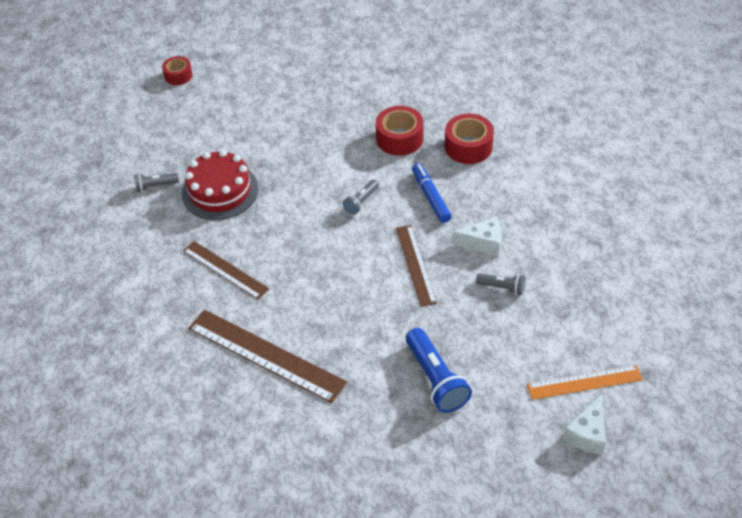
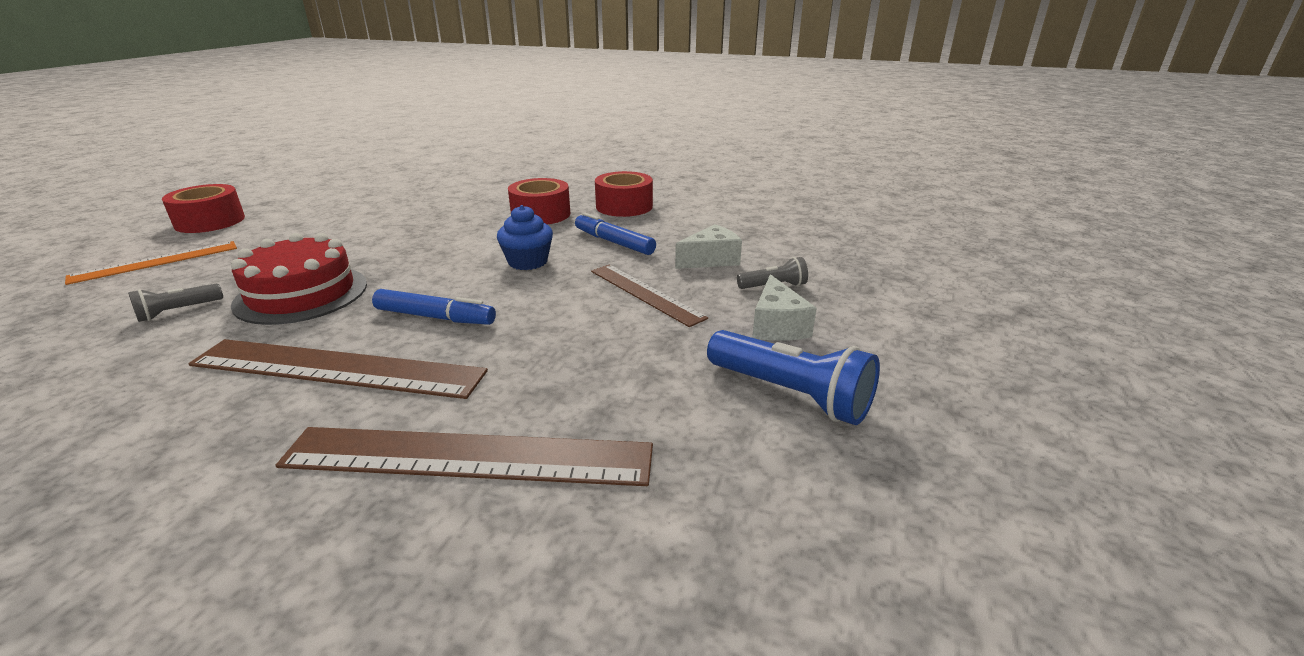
camera: 30 degrees left, 20 degrees down
red tape [162,56,193,85] -> red tape [162,184,245,233], size x1.57
brown ruler [183,241,269,300] -> brown ruler [188,339,488,399], size x1.58
grey flashlight [343,180,379,214] -> blue cupcake [497,205,553,270]
orange ruler [527,365,643,400] -> orange ruler moved to [65,241,237,285]
white cheese [563,394,606,454] -> white cheese moved to [752,274,817,341]
none -> blue marker [372,289,496,325]

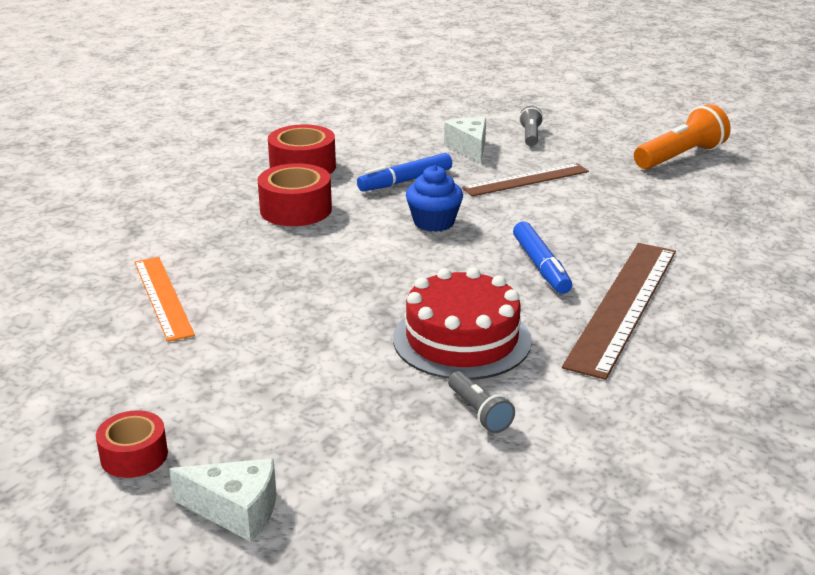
camera: 75 degrees left, 0 degrees up
orange ruler [65,241,237,285] -> orange ruler moved to [135,257,195,342]
red tape [162,184,245,233] -> red tape [96,410,168,478], size x0.64
brown ruler [276,427,653,486] -> none
blue marker [372,289,496,325] -> blue marker turned 135 degrees clockwise [513,222,572,294]
blue flashlight [707,330,880,425] -> orange flashlight [634,104,731,169]
white cheese [752,274,817,341] -> white cheese moved to [169,458,276,542]

